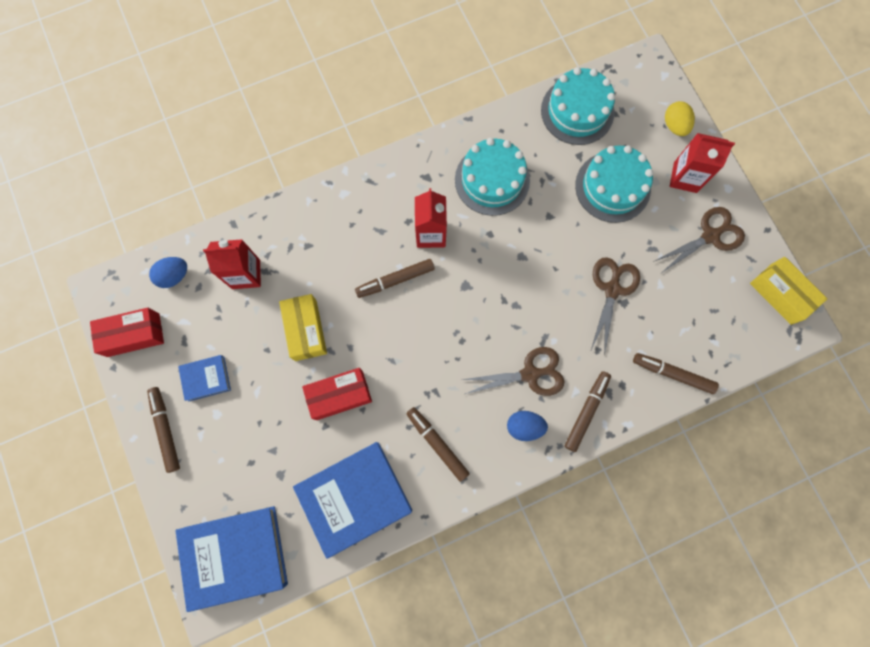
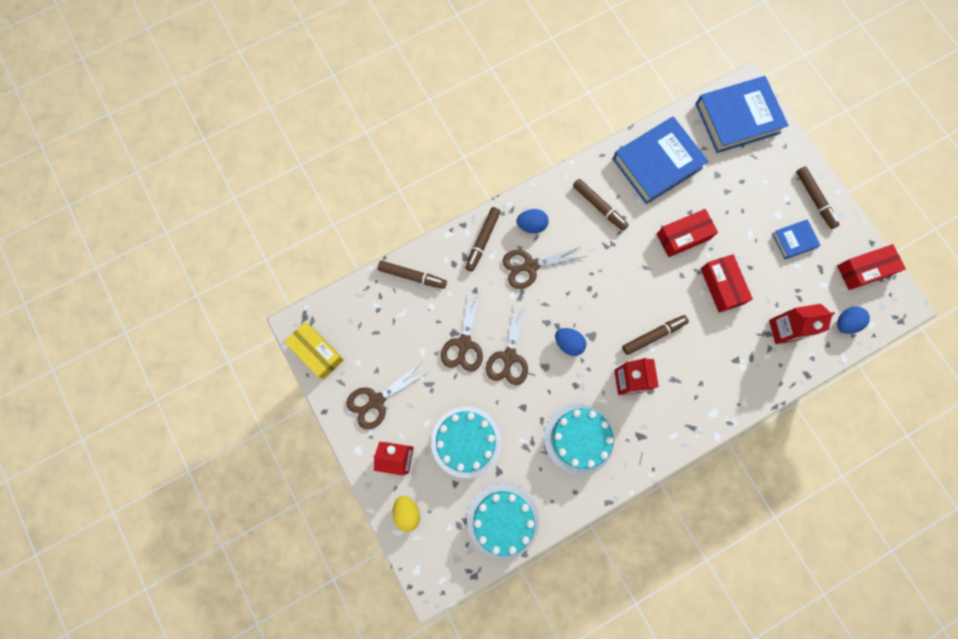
camera: 175 degrees right, 0 degrees up
yellow box [279,294,327,361] -> red box [701,254,753,313]
none -> brown scissors [486,303,528,385]
none -> blue egg [555,328,586,356]

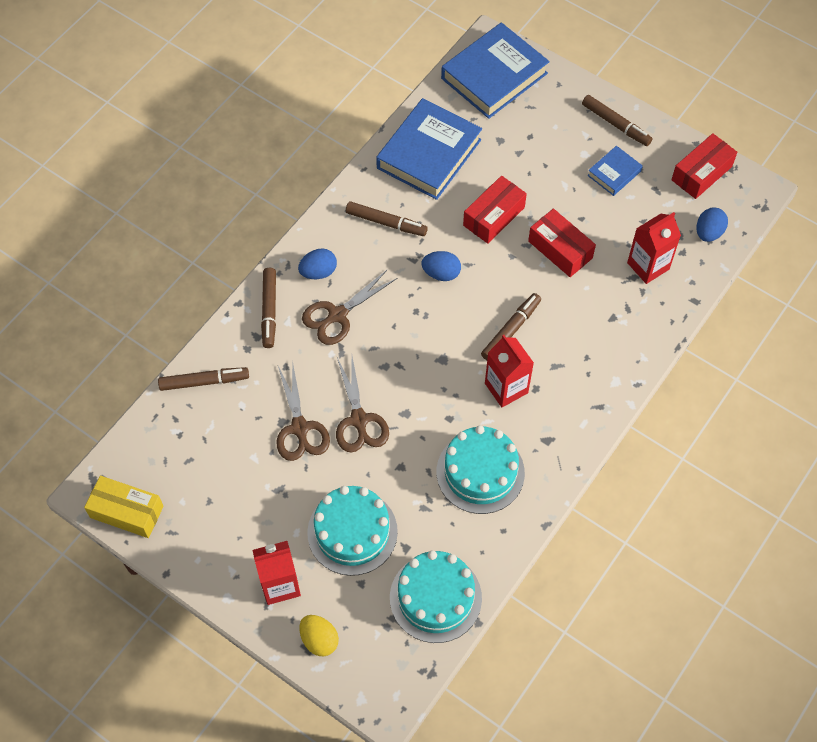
camera: 25 degrees left, 15 degrees down
brown scissors [346,361,430,430] -> none
blue egg [555,328,586,356] -> blue egg moved to [421,251,461,281]

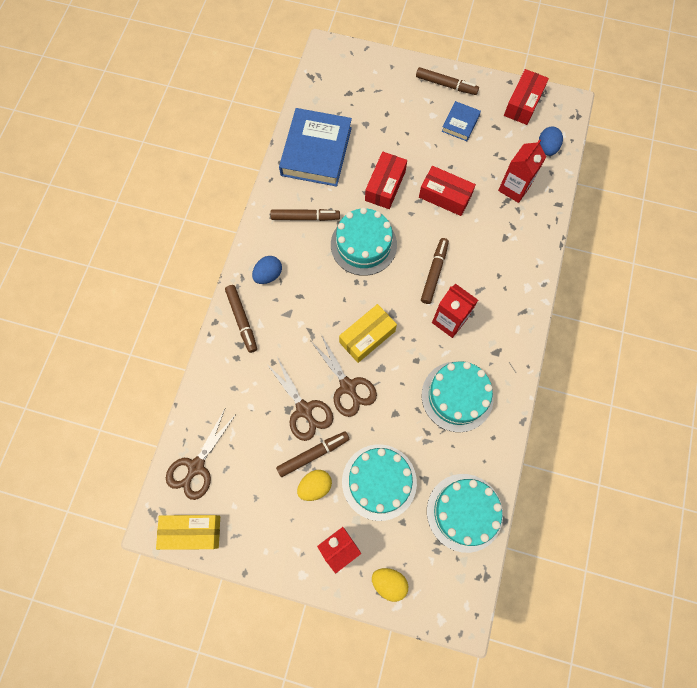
camera: 20 degrees left, 10 degrees up
brown marker [158,367,249,391] -> brown marker moved to [276,431,350,477]
brown scissors [302,269,397,345] -> brown scissors moved to [166,409,235,500]
blue egg [421,251,461,281] -> turquoise cake [331,207,397,276]
blue book [441,22,550,119] -> none
none -> yellow egg [297,470,332,501]
none -> yellow box [339,304,397,363]

